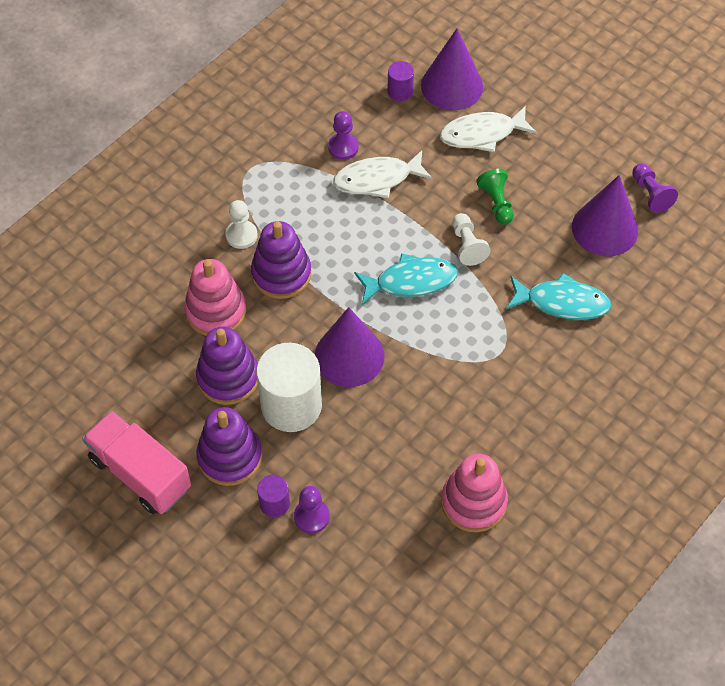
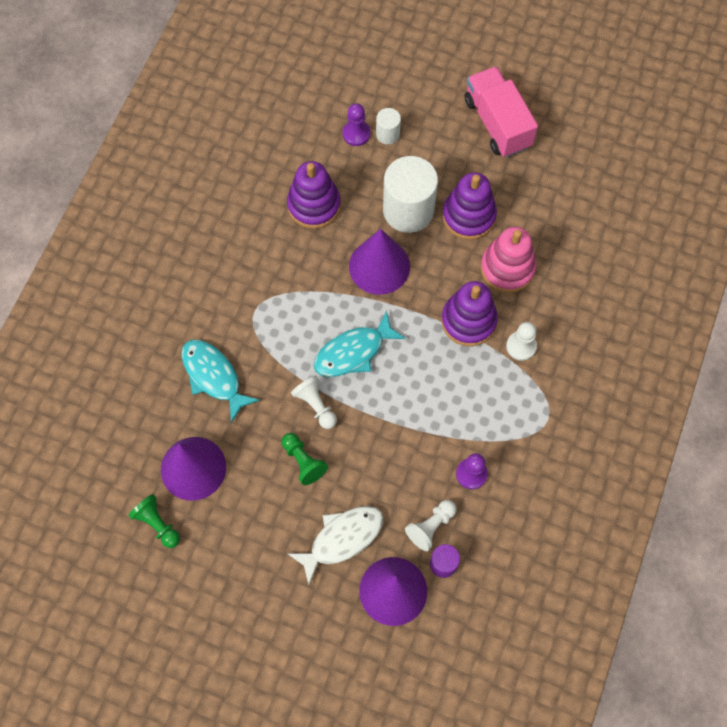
camera: 160 degrees right, 10 degrees up
pink truck [82,411,191,514] -> pink truck turned 135 degrees counterclockwise [465,66,538,158]
purple stacking toy [196,407,262,486] -> purple stacking toy moved to [287,161,341,229]
purple cylinder [257,475,290,517] -> white cylinder [376,108,401,144]
white fish [333,150,433,199] -> none
pink stacking toy [441,454,508,532] -> none
turquoise fish [506,273,612,320] -> turquoise fish turned 60 degrees clockwise [181,339,260,423]
purple pawn [632,163,678,213] -> green pawn [128,494,180,548]
none -> white pawn [405,500,457,551]

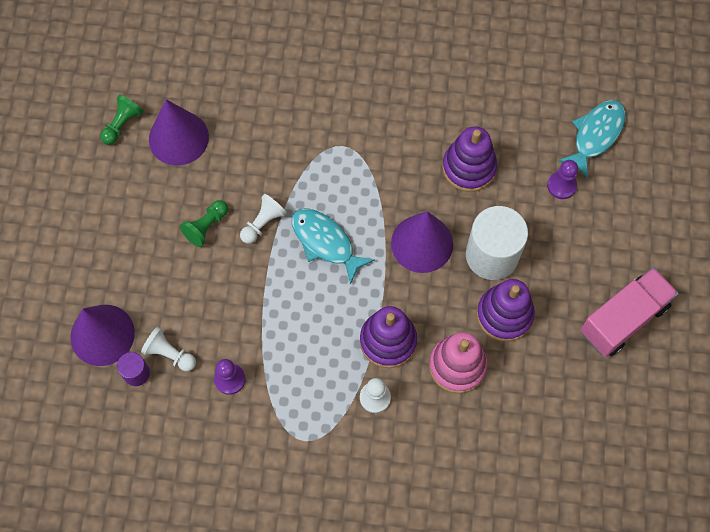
camera: 75 degrees right, 0 degrees up
turquoise fish [181,339,260,423] -> turquoise fish moved to [558,100,626,179]
white fish [288,506,383,585] -> none
white cylinder [376,108,401,144] -> none

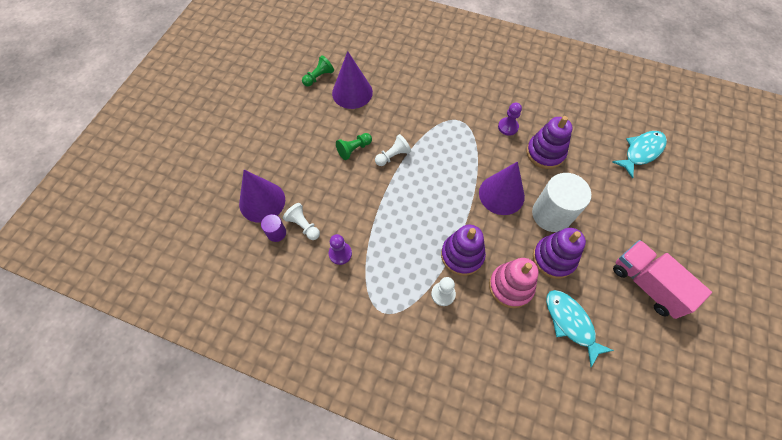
camera: 15 degrees right, 5 degrees down
turquoise fish [292,208,375,285] -> turquoise fish moved to [546,290,614,367]
purple pawn [547,160,578,199] -> purple pawn moved to [498,103,522,136]
pink truck [580,267,679,357] -> pink truck turned 105 degrees counterclockwise [613,240,712,319]

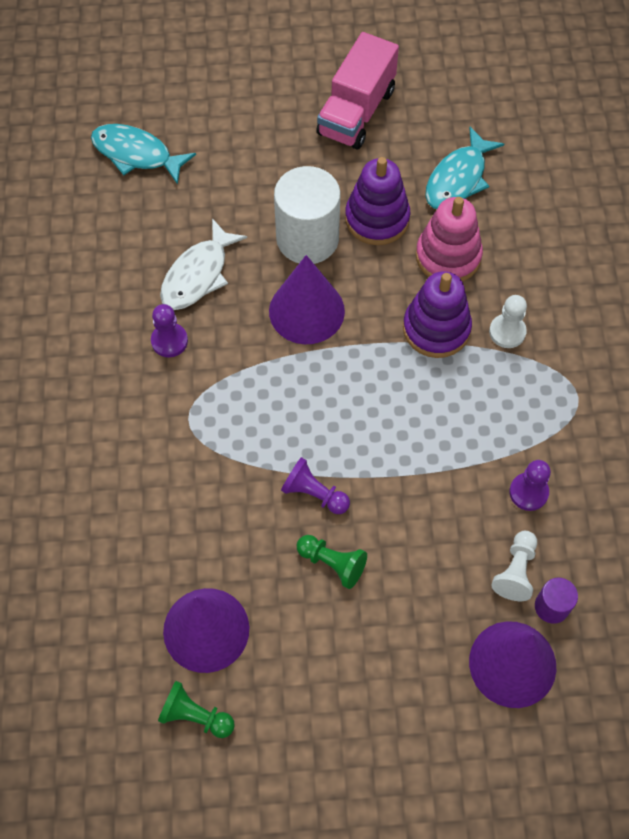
camera: 115 degrees left, 0 degrees up
white pawn [375,134,411,166] -> purple pawn [281,457,350,514]
purple stacking toy [526,116,573,169] -> white fish [160,218,247,310]

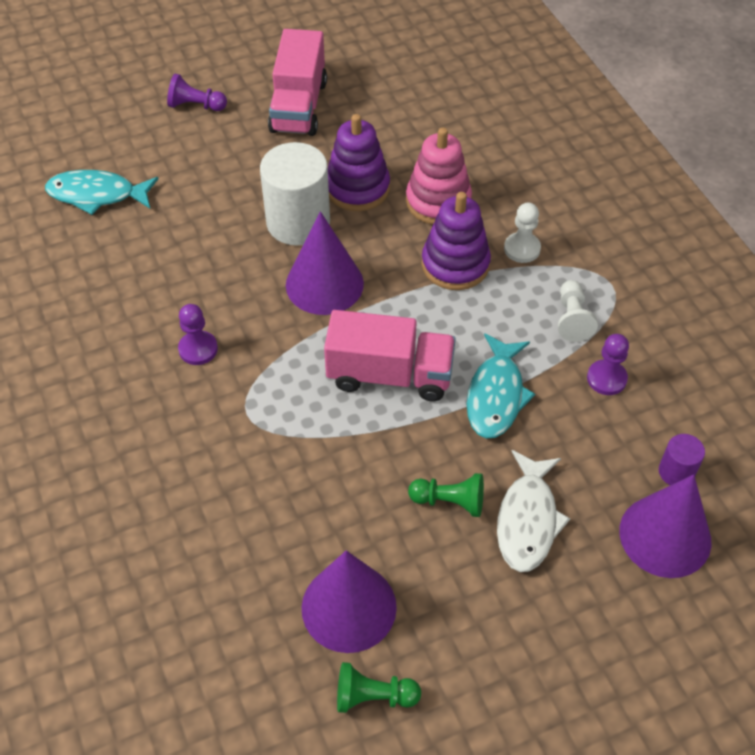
camera: 20 degrees left, 10 degrees down
white fish [160,218,247,310] -> white fish moved to [497,450,570,572]
purple pawn [281,457,350,514] -> purple pawn moved to [167,73,227,111]
turquoise fish [425,127,504,209] -> turquoise fish moved to [467,333,535,438]
white pawn [492,531,537,601] -> white pawn moved to [558,280,598,342]
none -> pink truck [324,310,456,401]

